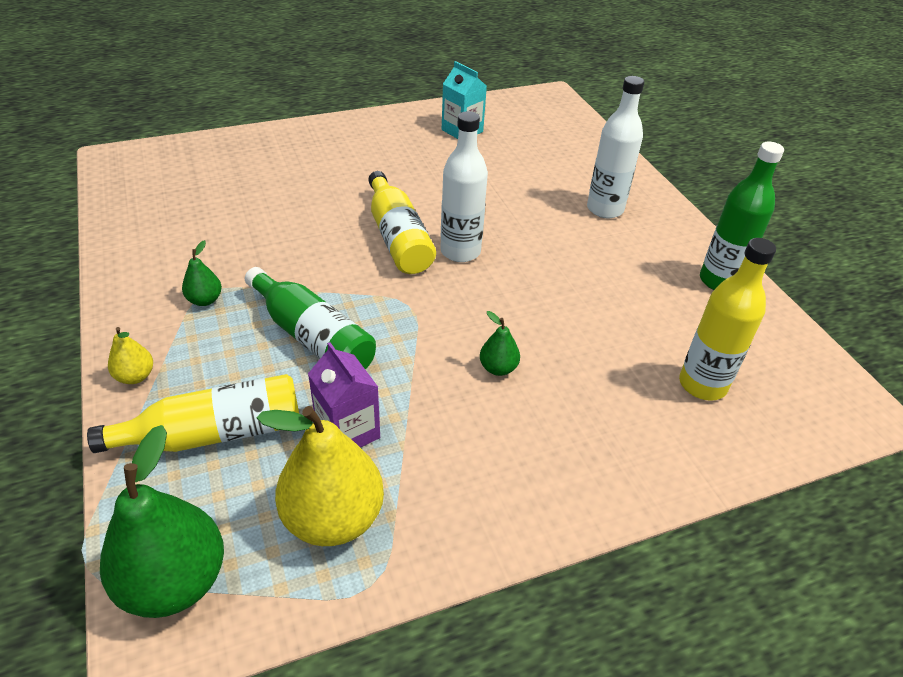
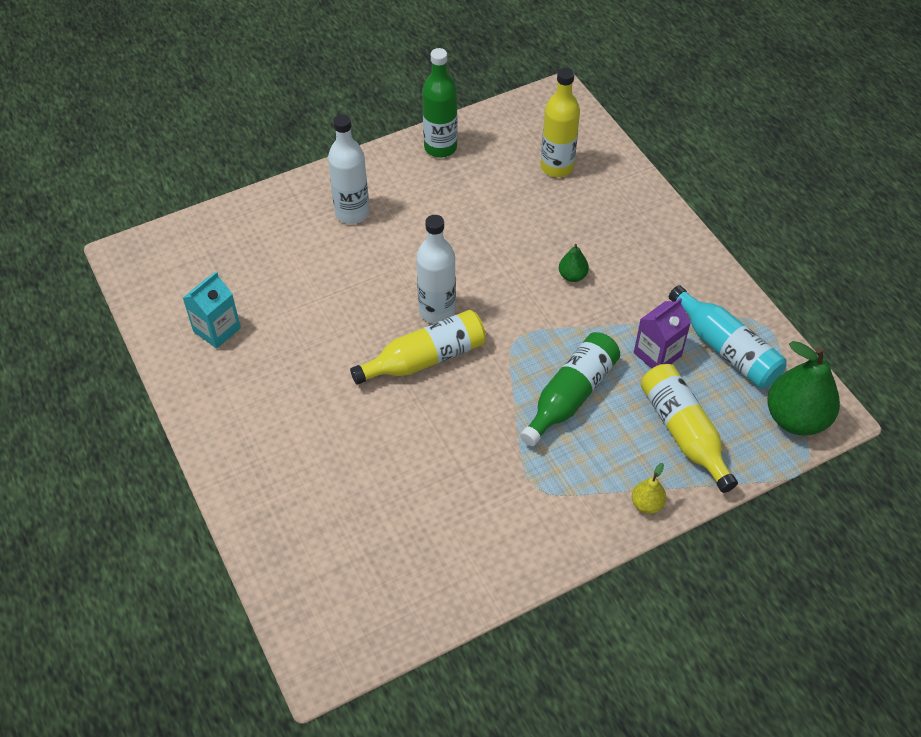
camera: 95 degrees left, 10 degrees up
green pear [182,240,222,306] -> none
yellow pear [257,406,384,546] -> turquoise bottle [669,285,787,388]

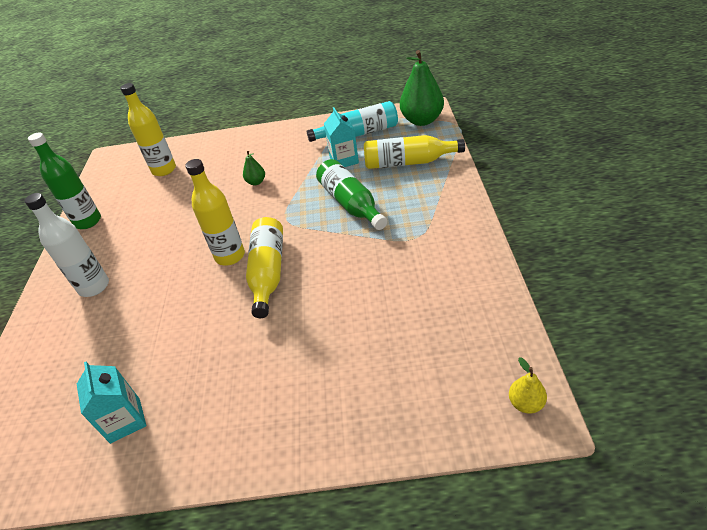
camera: 60 degrees left, 10 degrees down
white bottle [416,215,456,323] -> yellow bottle [185,159,245,265]
yellow pear [632,463,666,514] -> yellow pear moved to [509,357,547,414]
purple carton [634,298,691,369] -> turquoise carton [324,107,359,167]

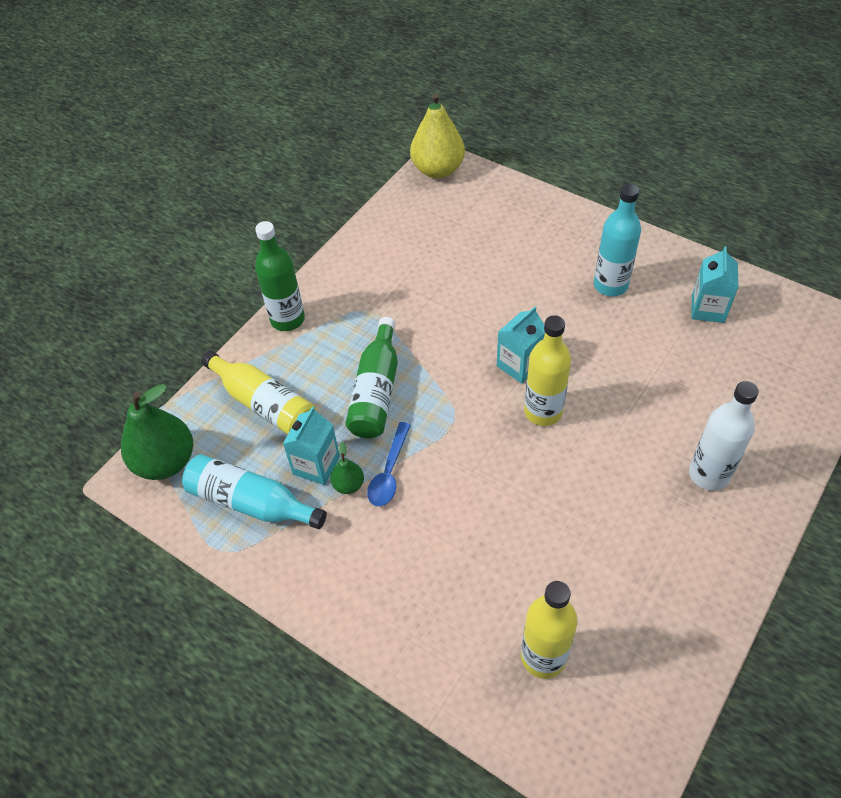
camera: 145 degrees left, 10 degrees up
green bottle [28,132,101,229] -> green bottle moved to [255,221,305,331]
green pear [243,151,265,185] -> green pear moved to [330,441,364,494]
yellow bottle [246,217,283,318] -> turquoise carton [497,307,545,384]
yellow pear [509,357,547,414] -> yellow pear [410,94,465,178], size x2.12
none -> blue spoon [367,422,411,506]
none -> turquoise bottle [594,184,641,297]

